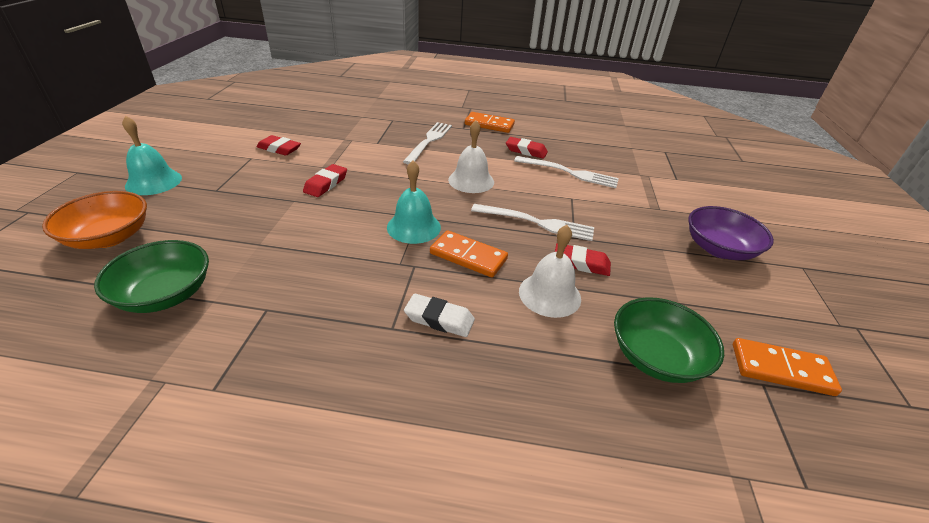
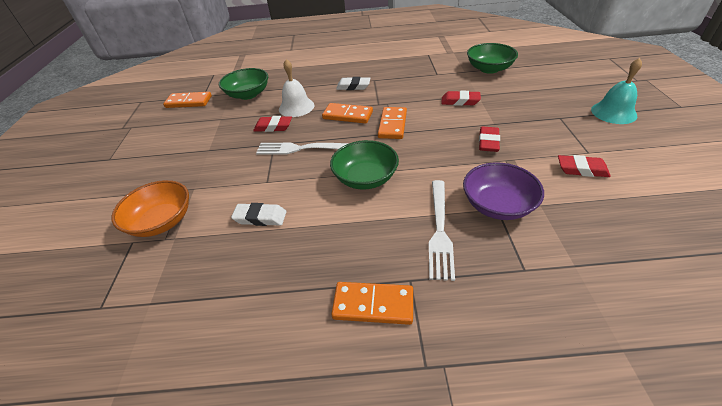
camera: 175 degrees right, 5 degrees up
orange bowl [42,191,147,249] -> orange bowl moved to [111,180,189,237]
turquoise bell [387,161,441,244] -> orange domino [378,107,407,139]
white bell [448,120,494,193] -> green bowl [330,140,399,190]
red eraser [506,137,548,159] -> red eraser moved to [441,91,481,106]
white fork [514,156,619,188] -> white eraser [231,203,286,226]
purple bowl [688,206,774,260] -> purple bowl moved to [463,162,544,220]

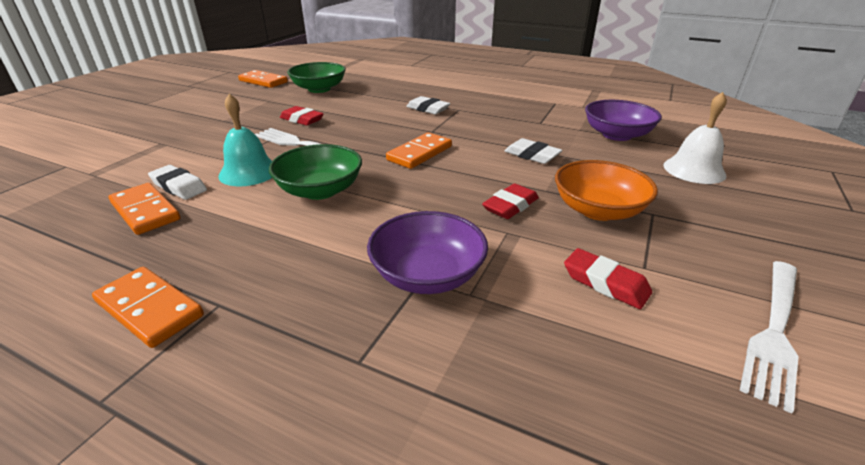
camera: 25 degrees right, 10 degrees down
orange bowl [111,180,189,237] -> orange bowl moved to [555,160,658,221]
white bell [279,59,314,117] -> white bell moved to [663,92,727,184]
orange domino [322,103,373,124] -> orange domino moved to [108,183,180,235]
white fork [429,180,455,281] -> white fork moved to [740,261,799,414]
red eraser [441,91,481,106] -> white eraser [505,138,563,164]
green bowl [467,43,518,74] -> purple bowl [585,100,662,141]
turquoise bell [591,58,642,124] -> turquoise bell moved to [218,94,272,186]

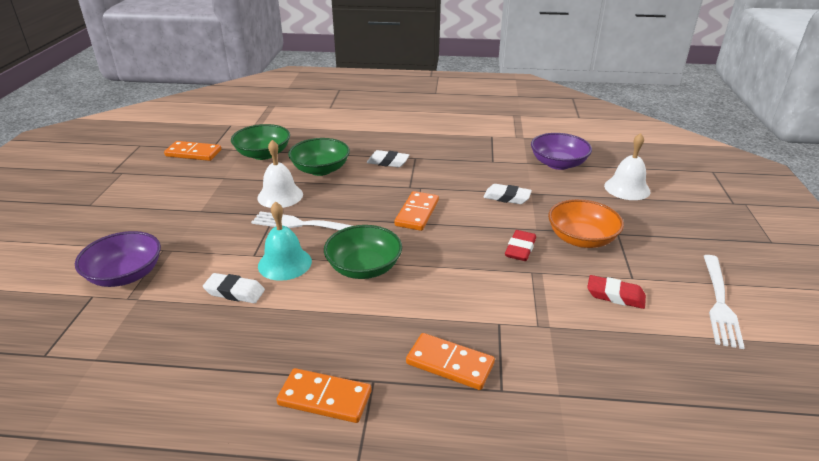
camera: 20 degrees left, 0 degrees up
orange domino [108,183,180,235] -> orange domino moved to [406,333,495,390]
red eraser [280,106,324,126] -> white bell [257,140,303,208]
purple bowl [367,211,488,294] -> purple bowl moved to [75,231,161,287]
none -> green bowl [288,138,350,176]

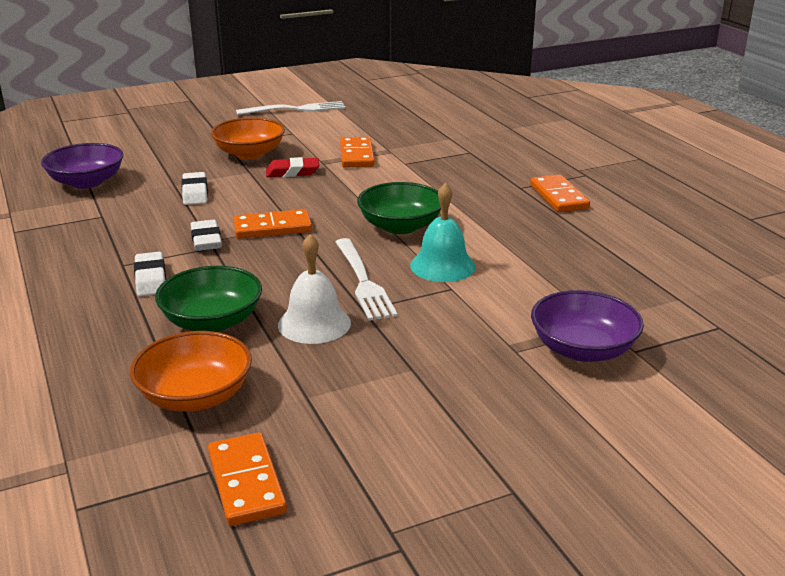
camera: 120 degrees left, 5 degrees down
white eraser [203,273,265,303] -> white eraser moved to [191,219,222,251]
green bowl [231,124,290,160] -> orange bowl [130,331,252,411]
orange domino [406,333,495,390] -> orange domino moved to [340,137,375,168]
red eraser [587,275,646,309] -> none
white bell [604,133,650,200] -> none

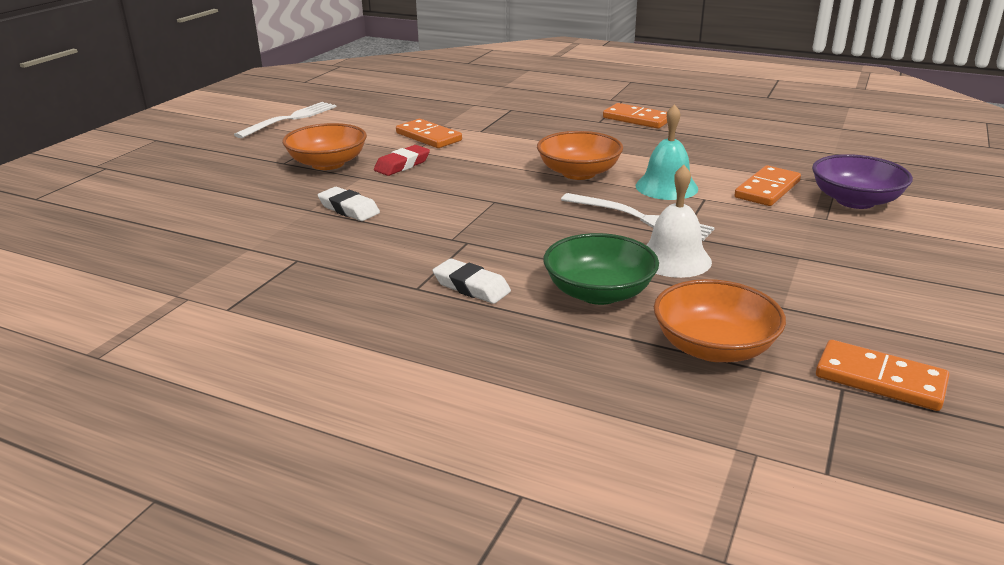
camera: 40 degrees left, 0 degrees up
purple bowl [41,143,123,189] -> none
white eraser [191,219,222,251] -> none
orange domino [233,209,312,239] -> orange domino moved to [735,166,801,206]
green bowl [357,182,441,234] -> orange bowl [537,131,623,180]

